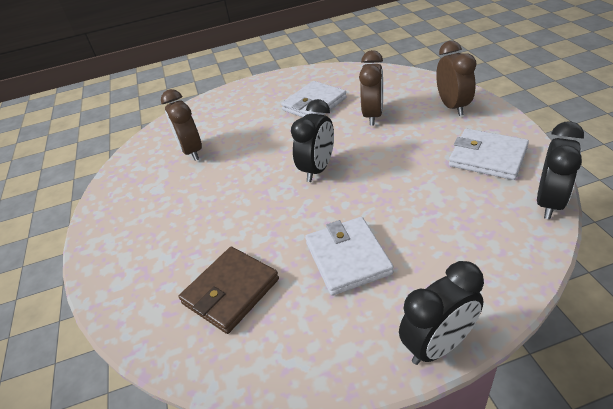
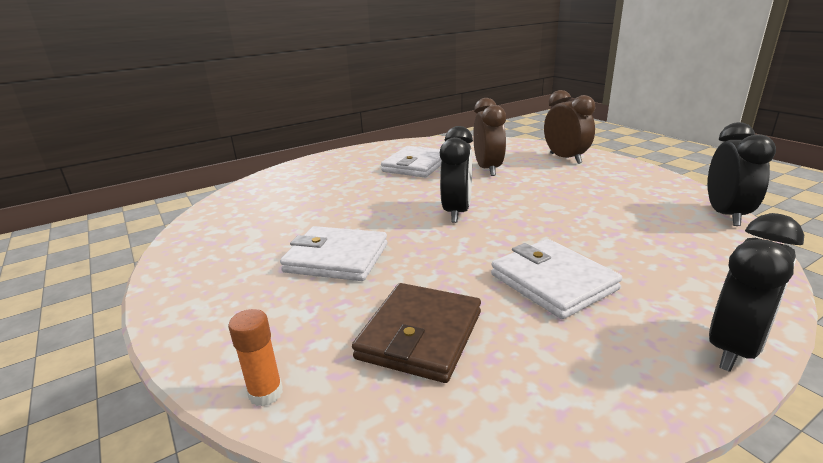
camera: 20 degrees left, 15 degrees down
brown clock [161,89,202,161] -> none
white wallet [449,129,529,180] -> white wallet moved to [280,226,387,281]
none -> orange glue stick [228,309,283,407]

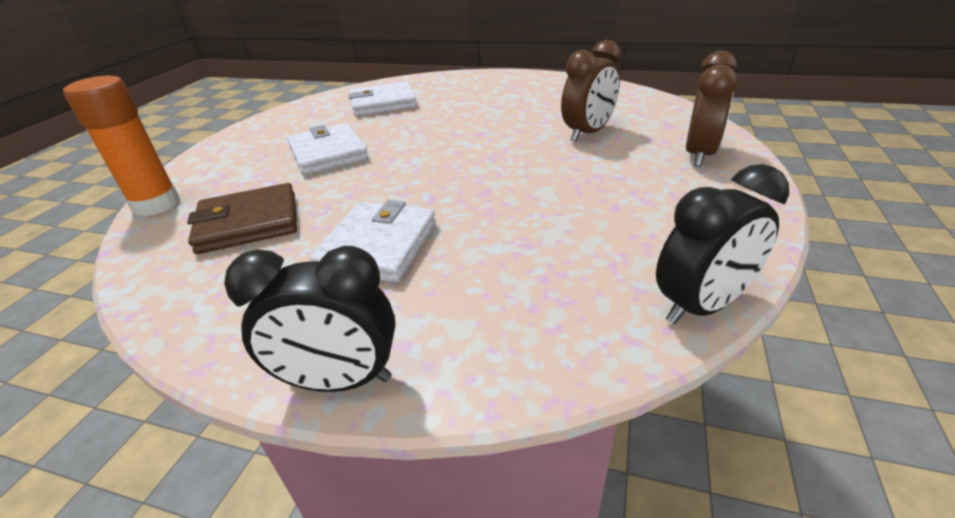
camera: 50 degrees right, 10 degrees up
orange glue stick [228,309,283,407] -> orange glue stick [63,76,180,216], size x1.92
white wallet [381,146,442,177] -> white wallet moved to [348,81,417,116]
black clock [440,126,473,223] -> none

